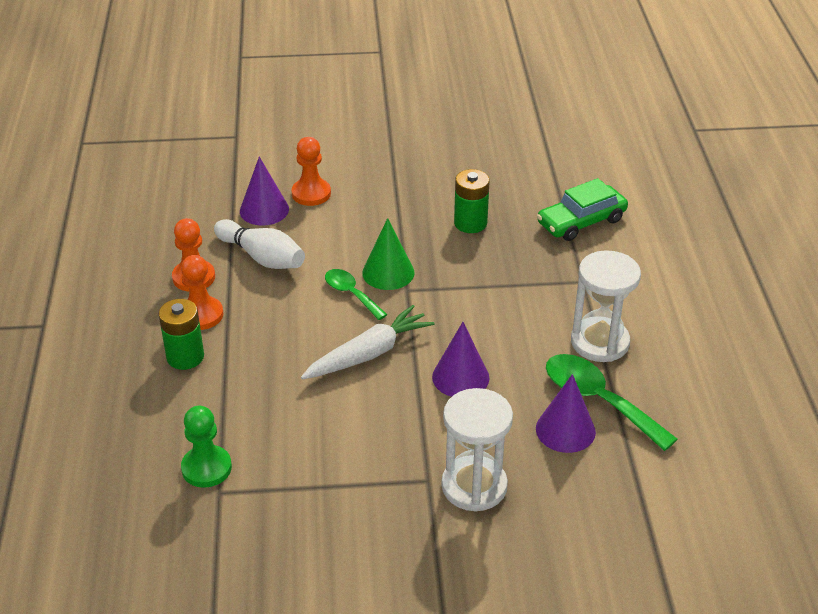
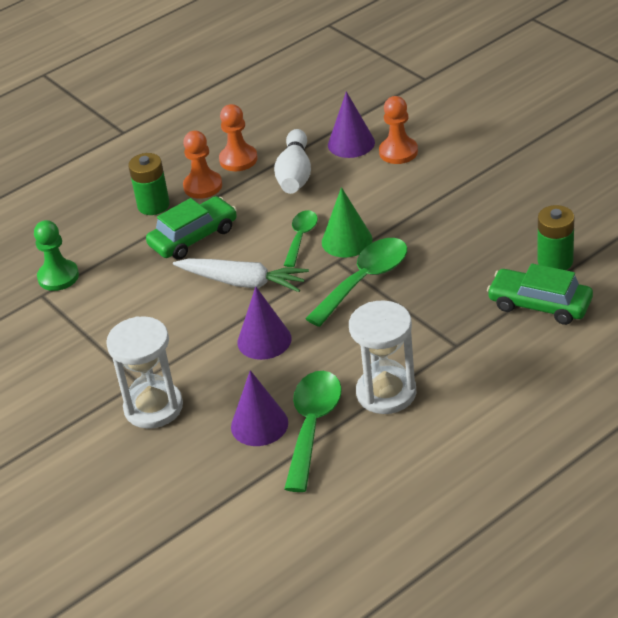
camera: 60 degrees right, 0 degrees up
green battery [454,169,490,233] -> green battery moved to [538,205,574,270]
none -> green car [146,196,237,260]
none -> green spoon [305,238,407,327]

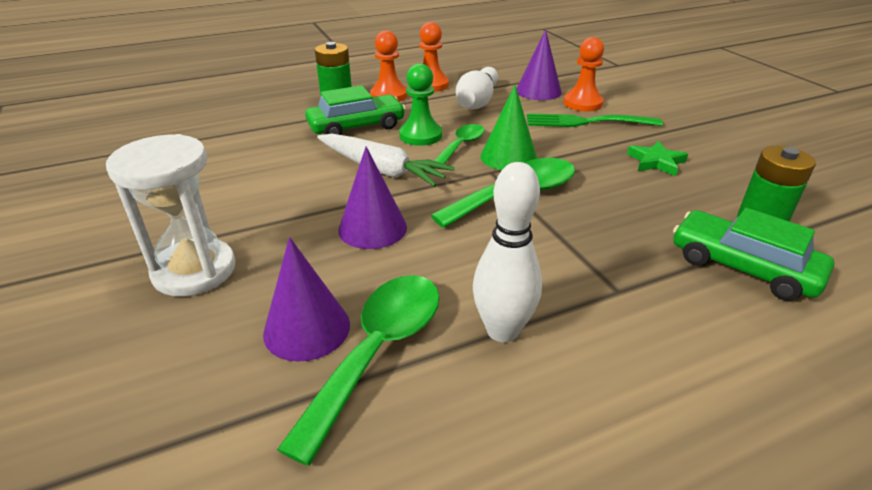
camera: 10 degrees right, 5 degrees down
green pawn [34,220,79,291] -> green pawn moved to [399,63,442,146]
white hourglass [349,300,416,414] -> white bowling pin [473,162,542,342]
none -> green fork [527,113,663,127]
none -> green star [627,141,688,176]

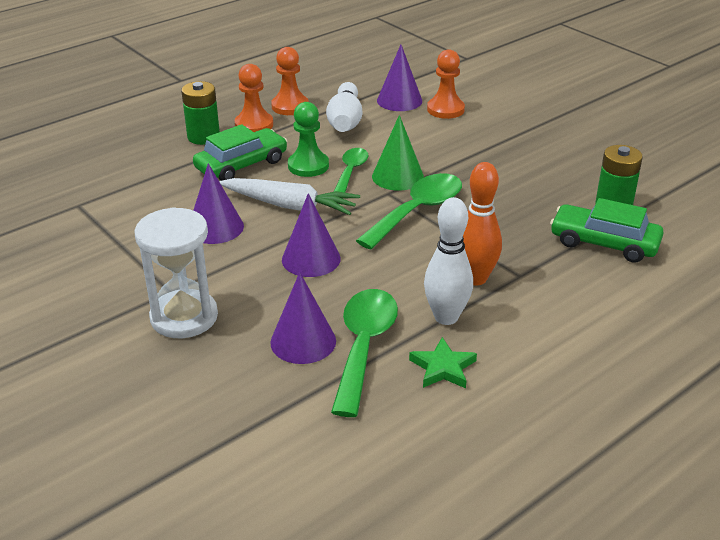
camera: 15 degrees left, 0 degrees up
green fork [527,113,663,127] -> none
green star [627,141,688,176] -> green star moved to [409,337,477,388]
none -> purple cone [193,163,244,244]
none -> orange bowling pin [463,162,502,286]

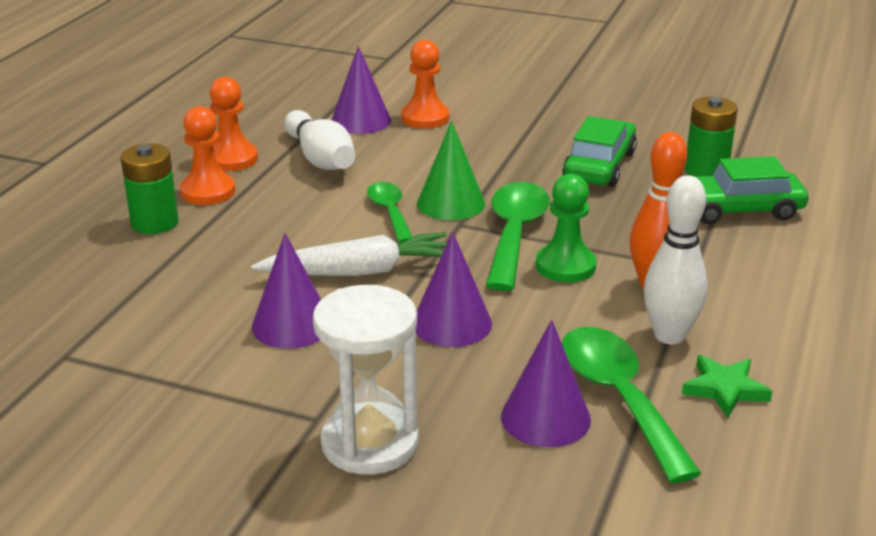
camera: 30 degrees left, 5 degrees down
green car [193,124,287,181] -> green car moved to [562,116,637,187]
green pawn [288,102,329,177] -> green pawn moved to [536,174,596,283]

